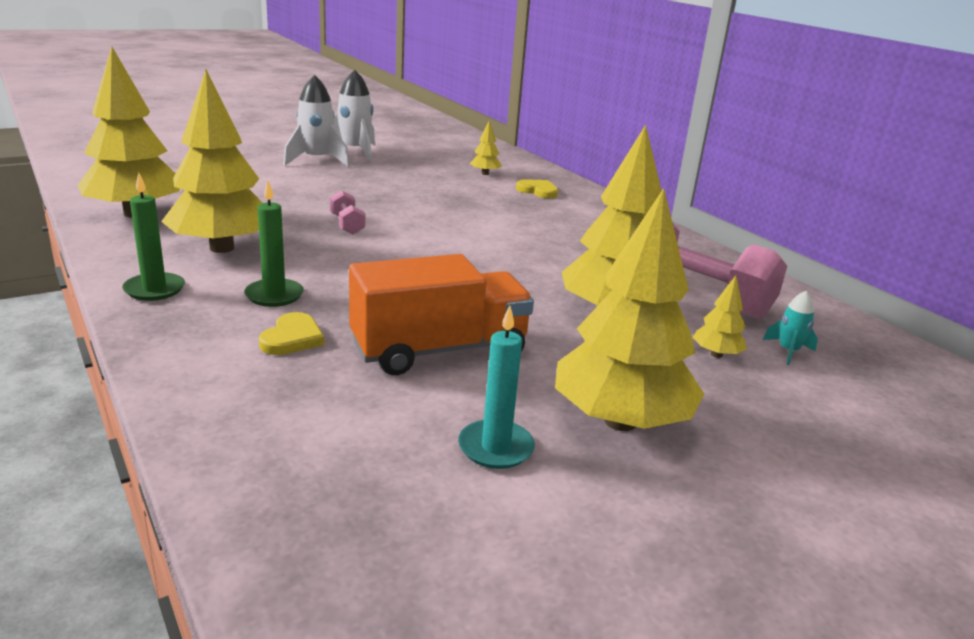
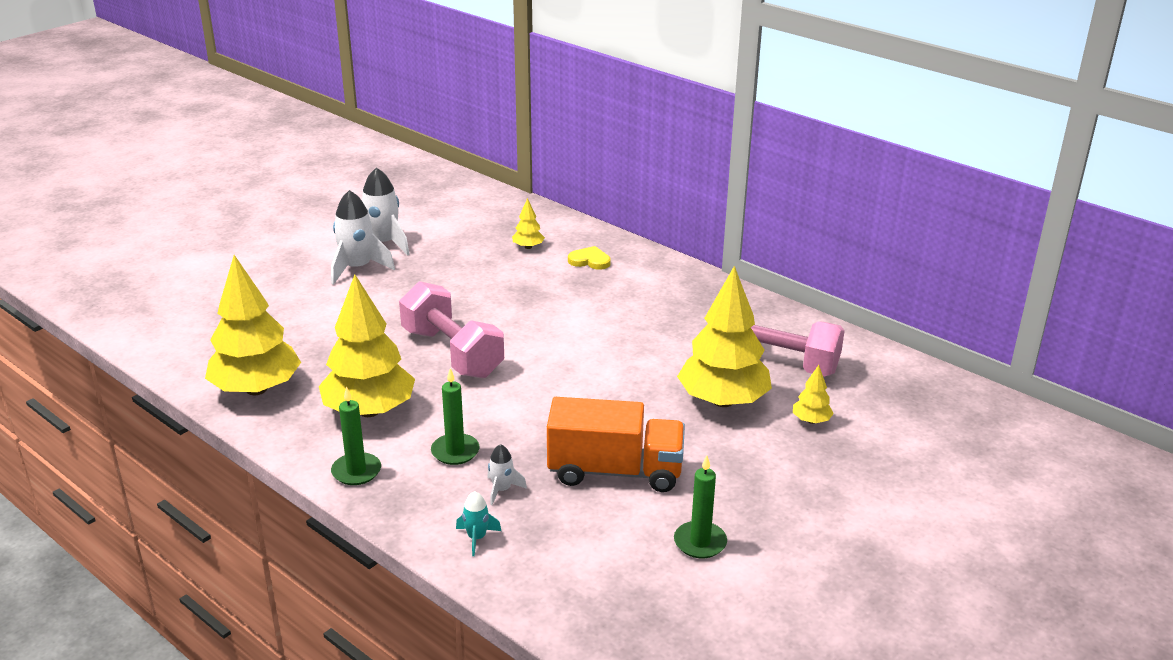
camera: 15 degrees left, 5 degrees up
yellow heart [259,312,324,355] -> white rocket [487,444,527,505]
pink dumbbell [330,190,365,235] -> pink dumbbell [399,281,504,378], size x2.23
orange truck [349,254,534,375] -> orange truck turned 45 degrees clockwise [547,397,685,492]
turquoise candle [458,306,535,469] -> green candle [674,455,727,558]
yellow tree [555,188,704,431] -> none
turquoise rocket [763,291,818,365] -> turquoise rocket moved to [456,491,501,556]

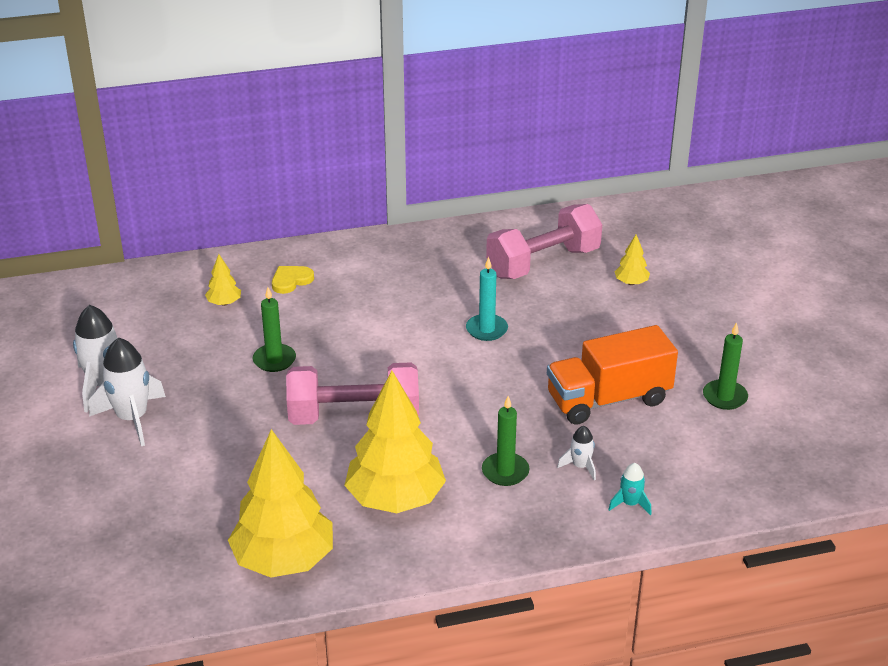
camera: 55 degrees left, 5 degrees up
green candle [331,387,381,485] -> green candle moved to [252,287,296,372]
orange truck [547,397,685,492] -> orange truck turned 150 degrees counterclockwise [547,325,678,425]
yellow tree [677,266,772,407] -> none
none -> turquoise candle [466,257,508,341]

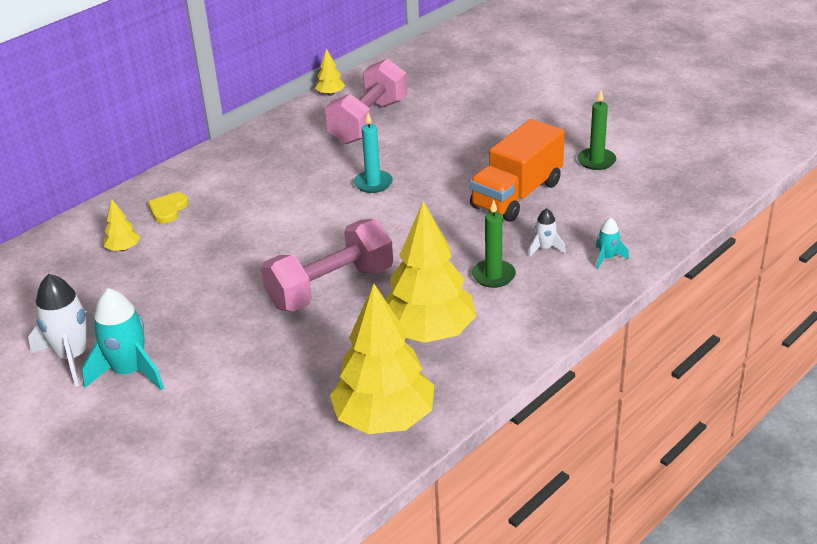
camera: 30 degrees left, 0 degrees up
white rocket [89,337,166,446] -> turquoise rocket [82,288,164,390]
green candle [252,287,296,372] -> none
yellow tree [614,235,650,285] -> yellow tree moved to [315,48,345,96]

